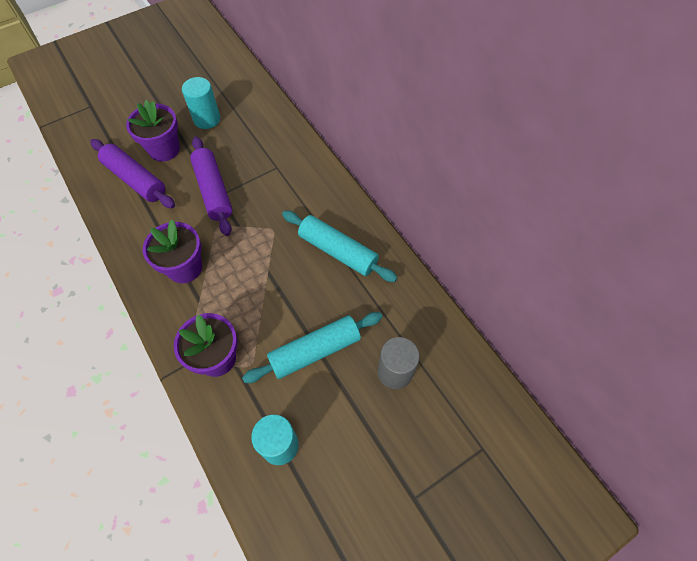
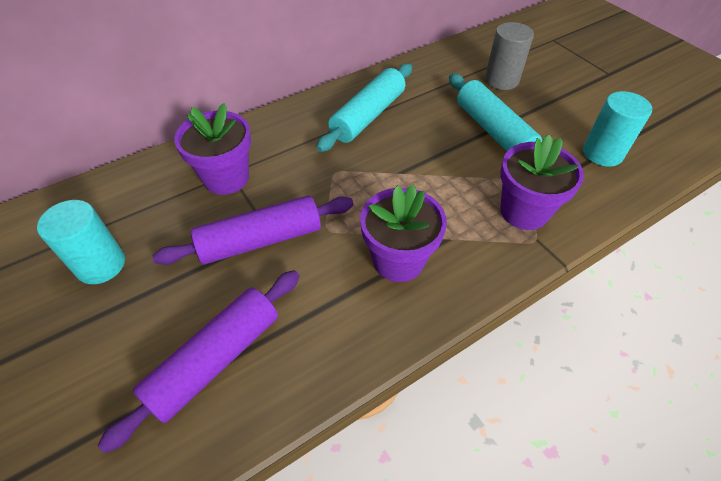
camera: 90 degrees left, 10 degrees down
purple flower pot [126,100,180,162] -> purple flower pot moved to [174,103,251,195]

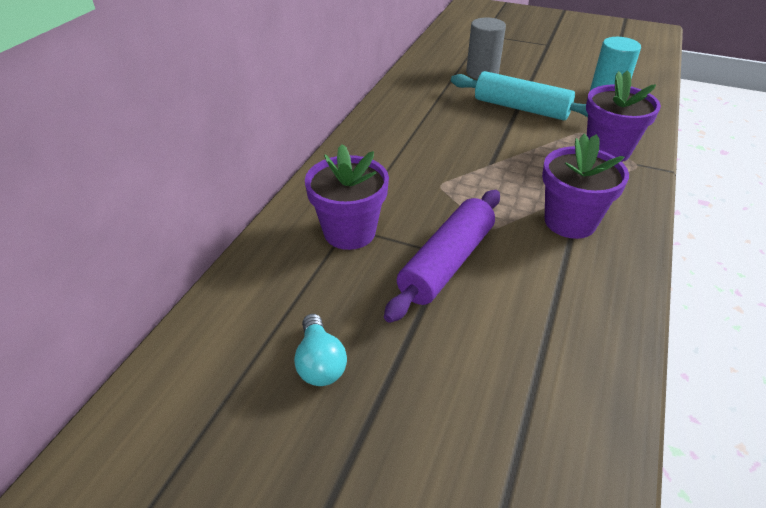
camera: 35 degrees left, 10 degrees down
turquoise cylinder [37,200,125,284] -> turquoise light bulb [294,314,347,386]
purple rolling pin [98,270,299,453] -> none
turquoise rolling pin [317,63,412,152] -> none

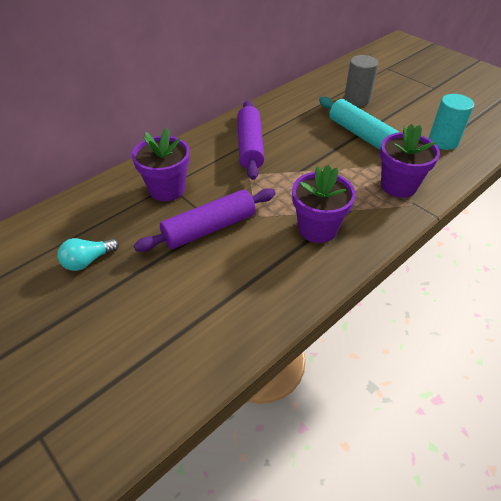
camera: 25 degrees right, 5 degrees up
turquoise light bulb [294,314,347,386] -> turquoise light bulb turned 45 degrees clockwise [57,238,119,271]
none -> purple rolling pin [237,101,265,180]

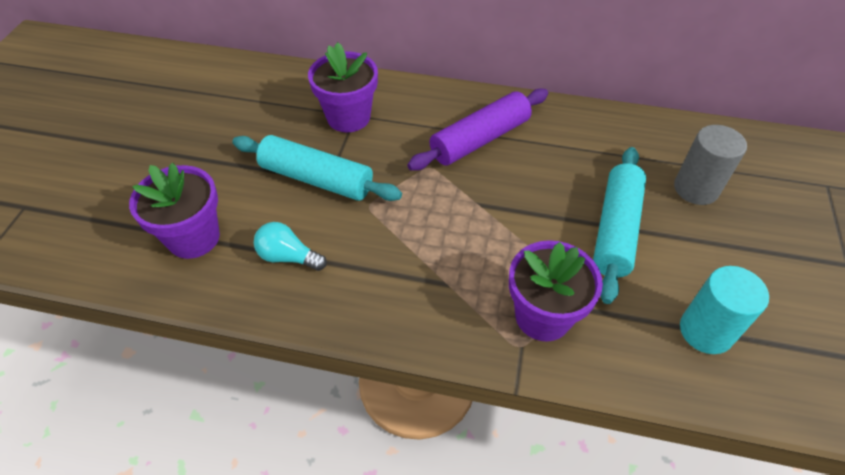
camera: 55 degrees right, 5 degrees up
turquoise light bulb [57,238,119,271] -> turquoise light bulb moved to [254,222,327,271]
purple rolling pin [134,188,276,252] -> turquoise rolling pin [232,135,402,201]
purple flower pot [292,164,356,243] -> purple flower pot moved to [129,163,220,259]

